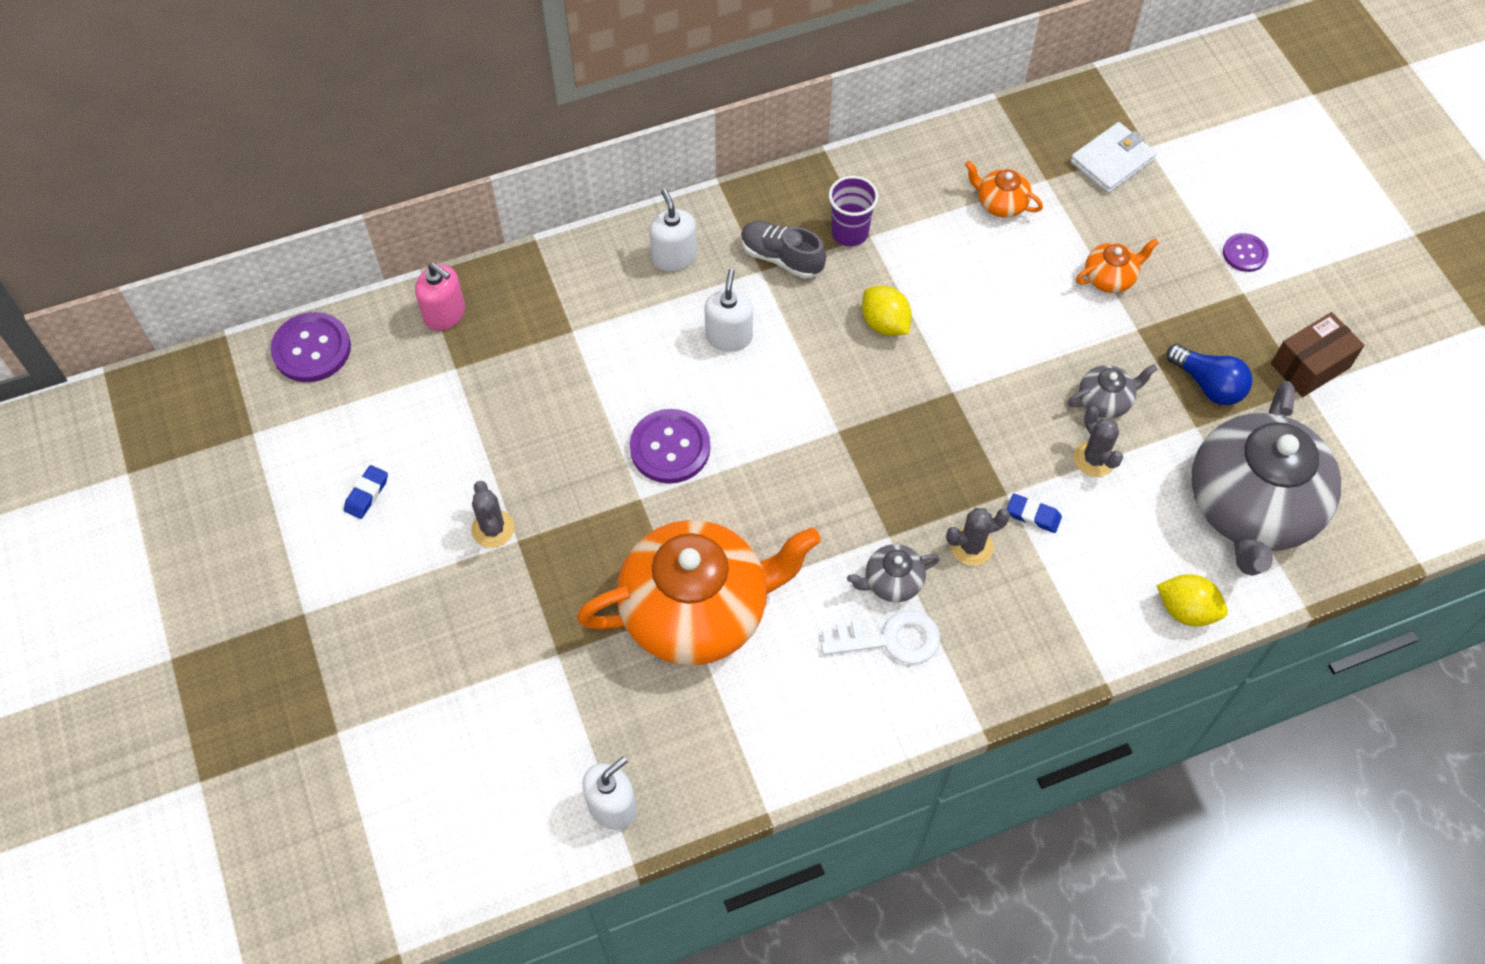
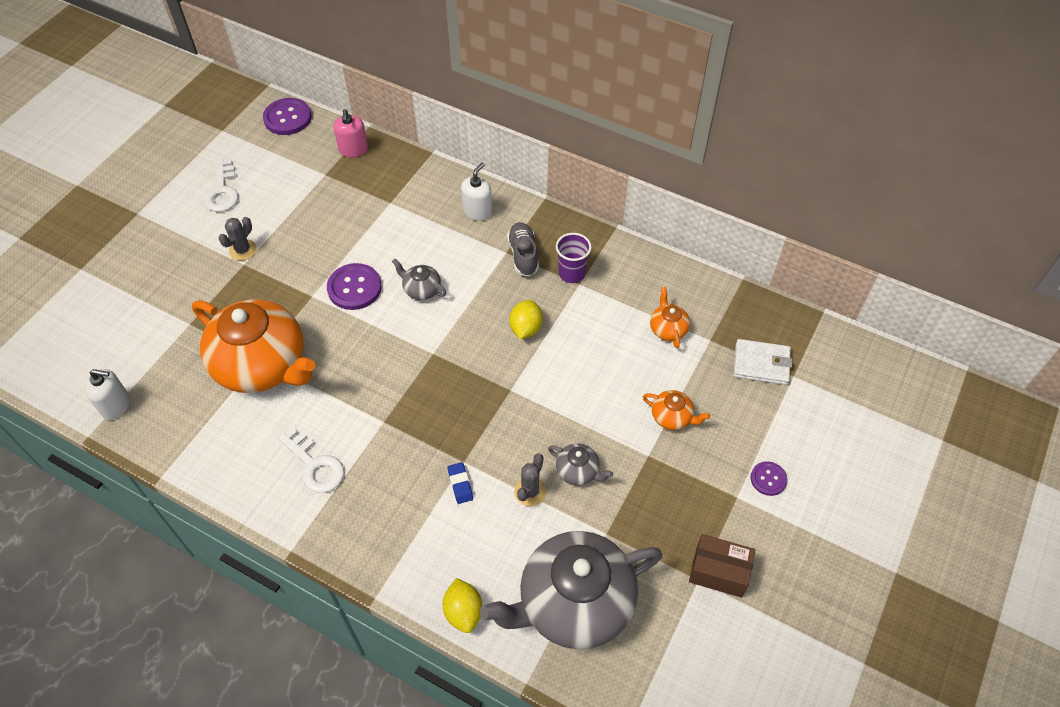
camera: 50 degrees right, 5 degrees down
blue eraser [344,465,388,519] -> white key [204,159,239,212]
white soap dispenser [705,269,753,352] -> none
grey teapot [847,544,940,602] -> grey teapot moved to [392,258,447,300]
grey cactus [946,508,1010,566] -> none
blue light bulb [1166,343,1253,405] -> none

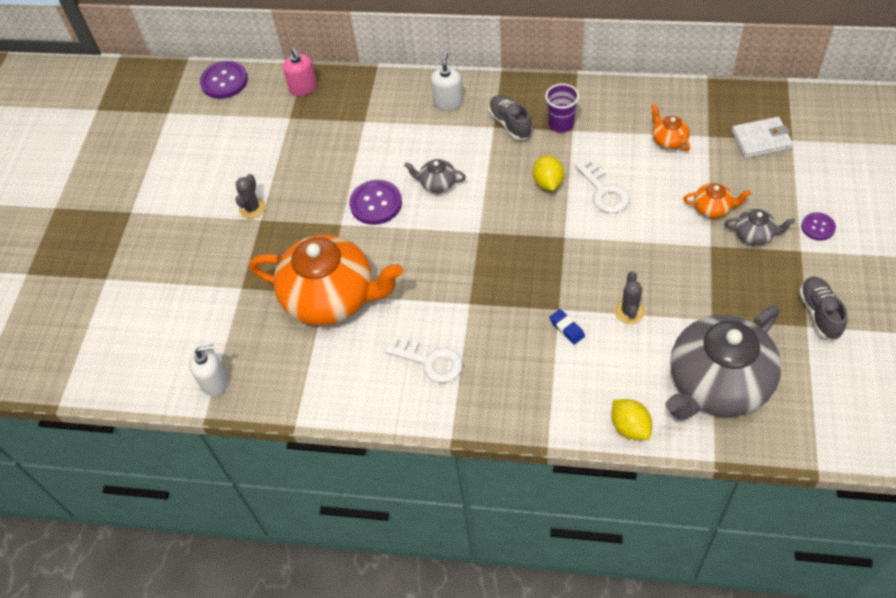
camera: 15 degrees left, 0 degrees up
white key [204,159,239,212] -> white key moved to [575,159,630,213]
grey teapot [548,443,613,485] -> grey teapot moved to [725,209,795,245]
brown box [689,534,755,598] -> grey shoe [799,277,847,340]

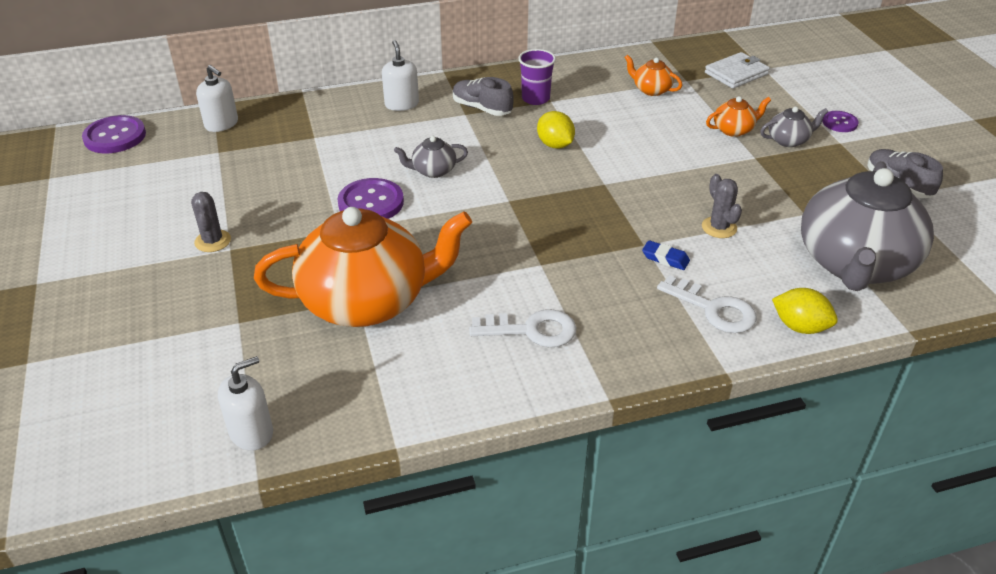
camera: 30 degrees left, 15 degrees down
pink soap dispenser [283,48,317,96] -> white soap dispenser [196,65,238,132]
white key [575,159,630,213] -> white key moved to [657,275,757,333]

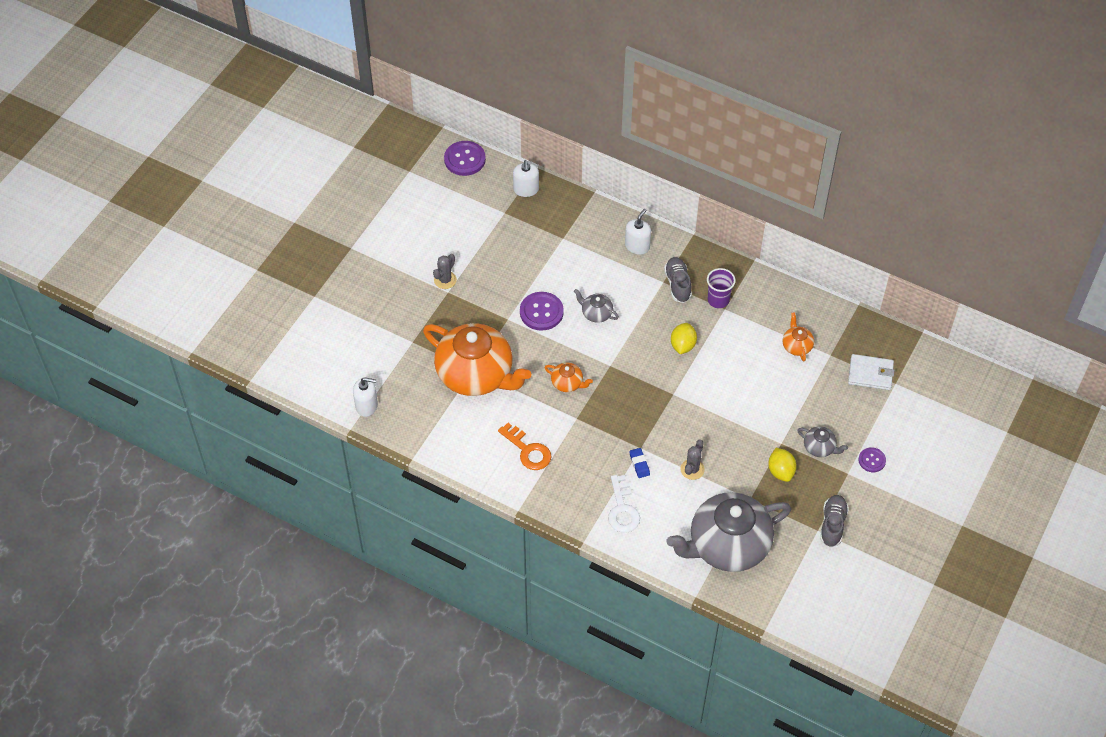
camera: 45 degrees right, 15 degrees up
white key [469,309,576,347] -> orange key [498,423,551,470]
orange teapot [706,96,771,137] -> orange teapot moved to [545,363,593,392]
yellow lemon [772,288,838,334] -> yellow lemon moved to [768,448,797,482]

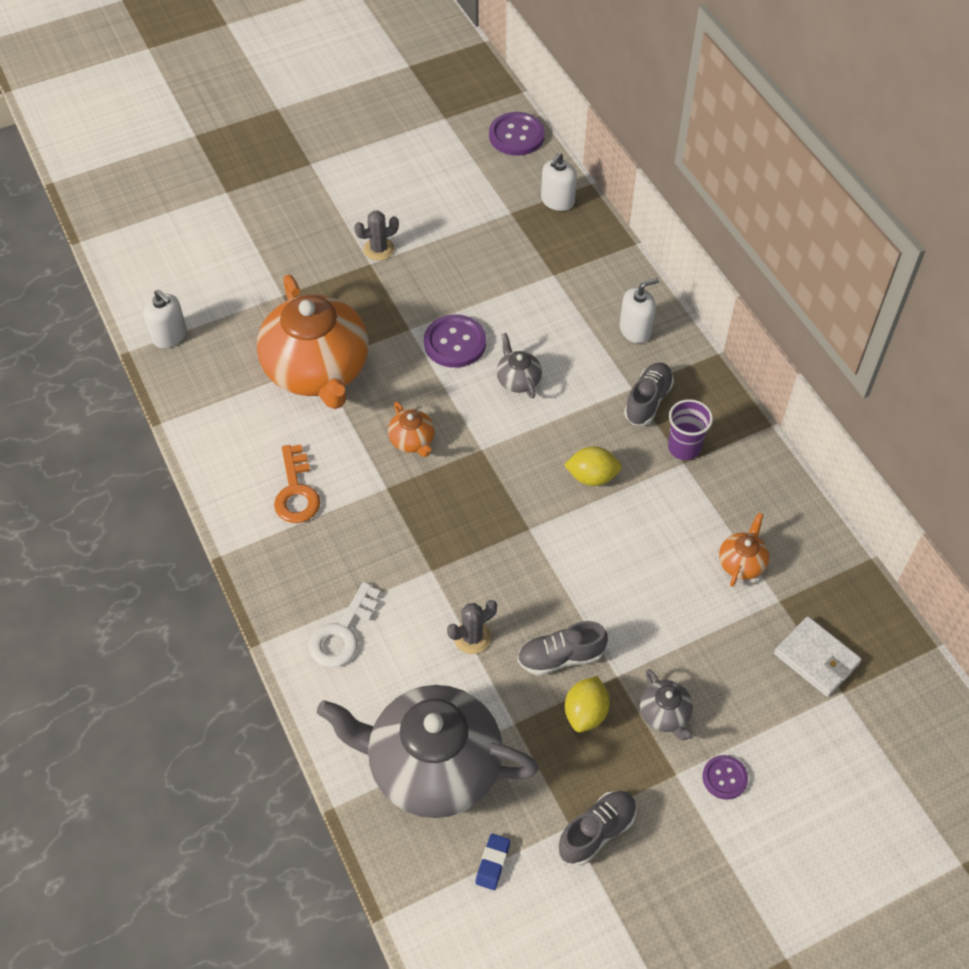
camera: 35 degrees right, 0 degrees up
blue eraser [630,448,650,478] -> blue eraser moved to [475,834,510,890]
yellow lemon [671,323,697,354] -> yellow lemon turned 45 degrees clockwise [564,446,622,486]
none -> grey shoe [517,621,608,676]

